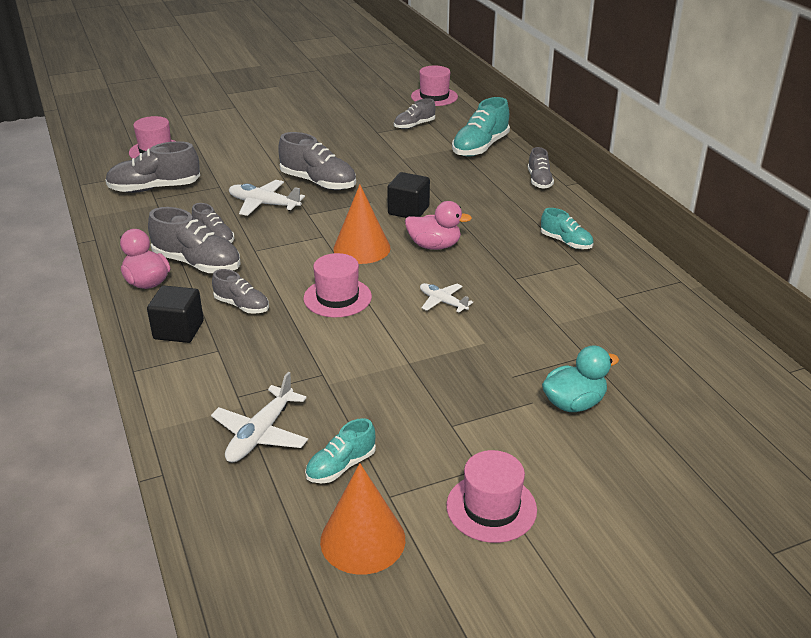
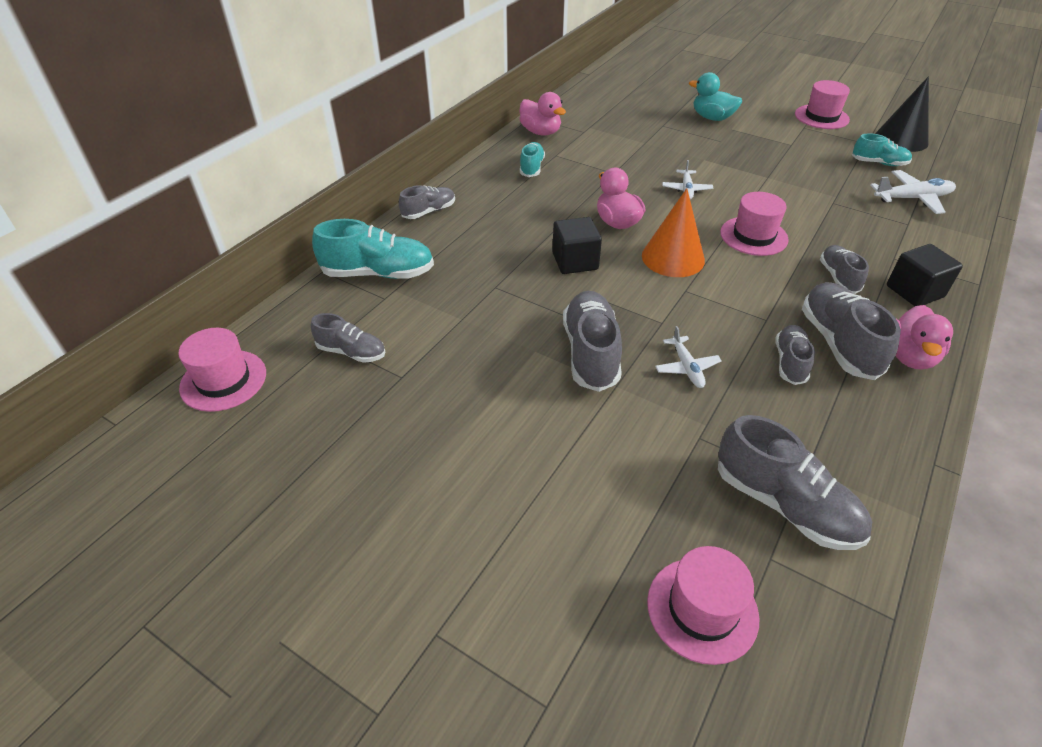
camera: 125 degrees left, 10 degrees up
white plane [229,180,305,216] -> white plane [655,326,722,388], size x0.64
orange cone [320,463,405,575] -> black cone [876,76,929,152]
none -> pink duck [519,92,566,136]

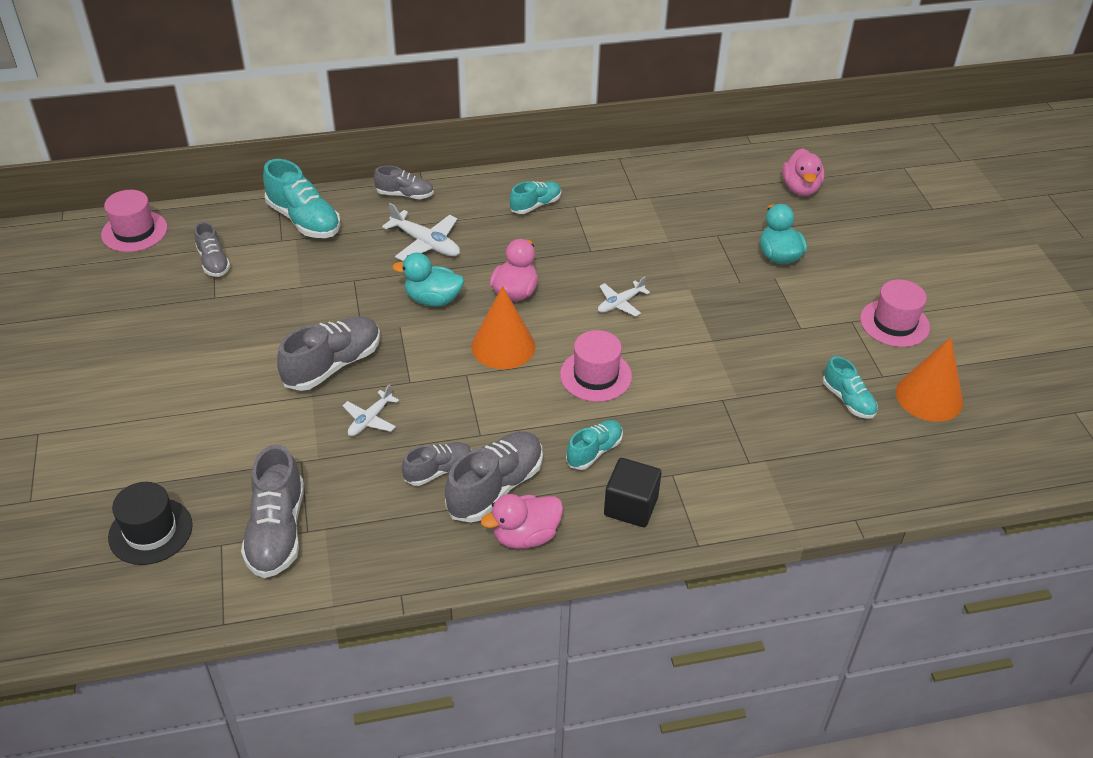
camera: 45 degrees right, 0 degrees up
pink duck [519,92,566,136] -> pink duck moved to [782,148,825,196]
black cube [552,217,602,274] -> turquoise duck [392,253,464,307]
pink hat [647,546,759,665] -> black hat [108,482,193,565]
grey shoe [820,245,869,294] -> turquoise shoe [566,420,623,470]
white plane [870,170,956,214] -> white plane moved to [382,203,460,261]
black cone [876,76,929,152] -> orange cone [896,337,963,422]

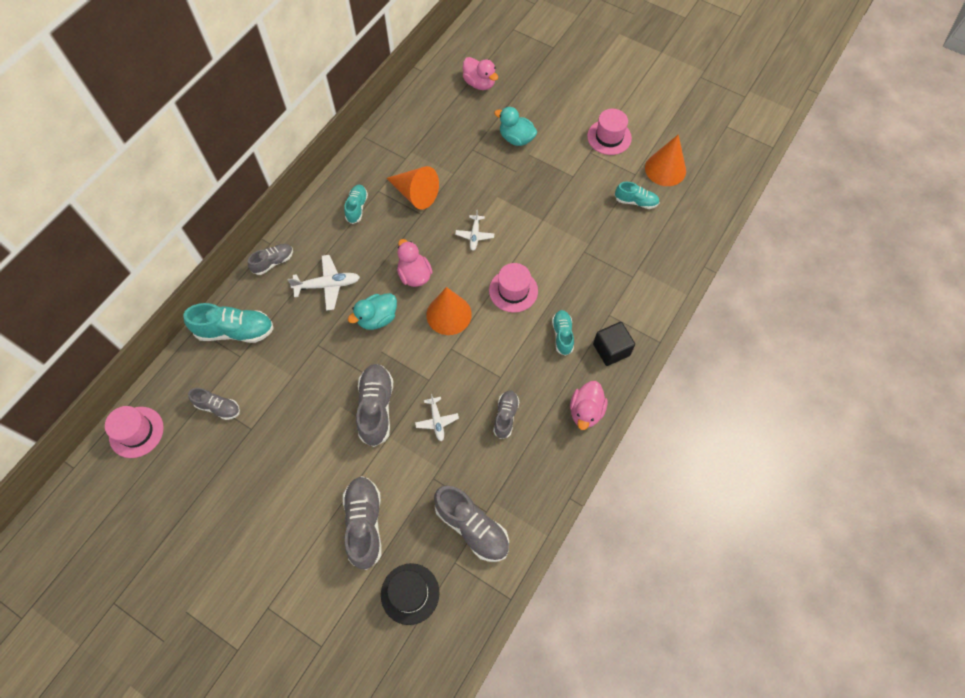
camera: 45 degrees left, 20 degrees up
grey shoe [445,432,543,523] -> grey shoe moved to [343,476,382,570]
none -> orange cone [387,166,439,210]

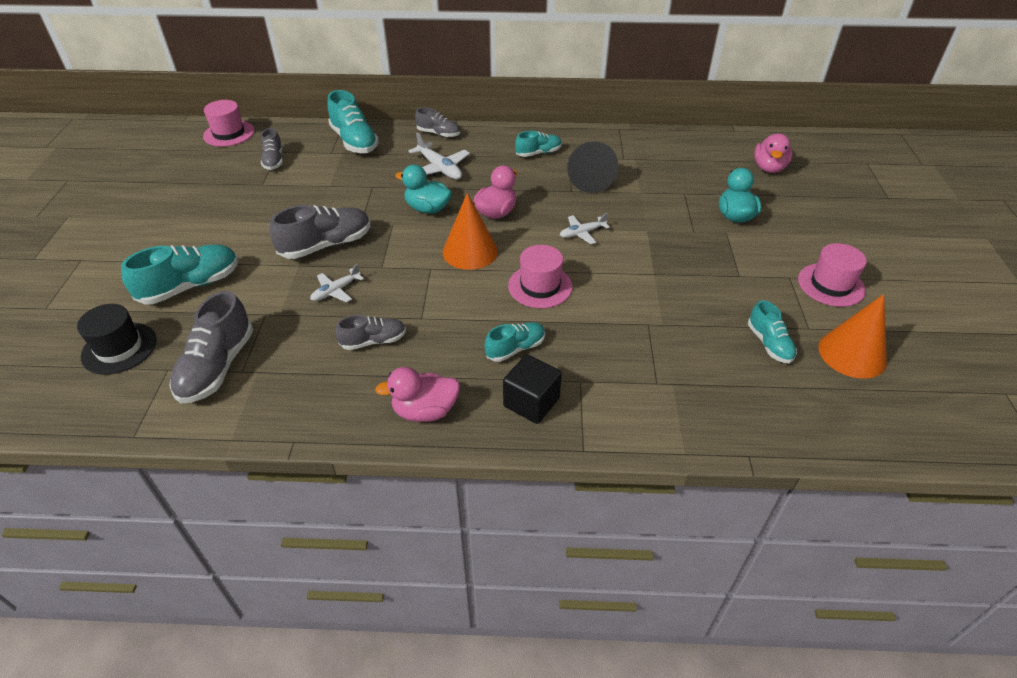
camera: 60 degrees right, 20 degrees down
grey shoe [343,476,382,570] -> turquoise shoe [121,244,238,304]
orange cone [387,166,439,210] -> black cone [567,141,619,193]

